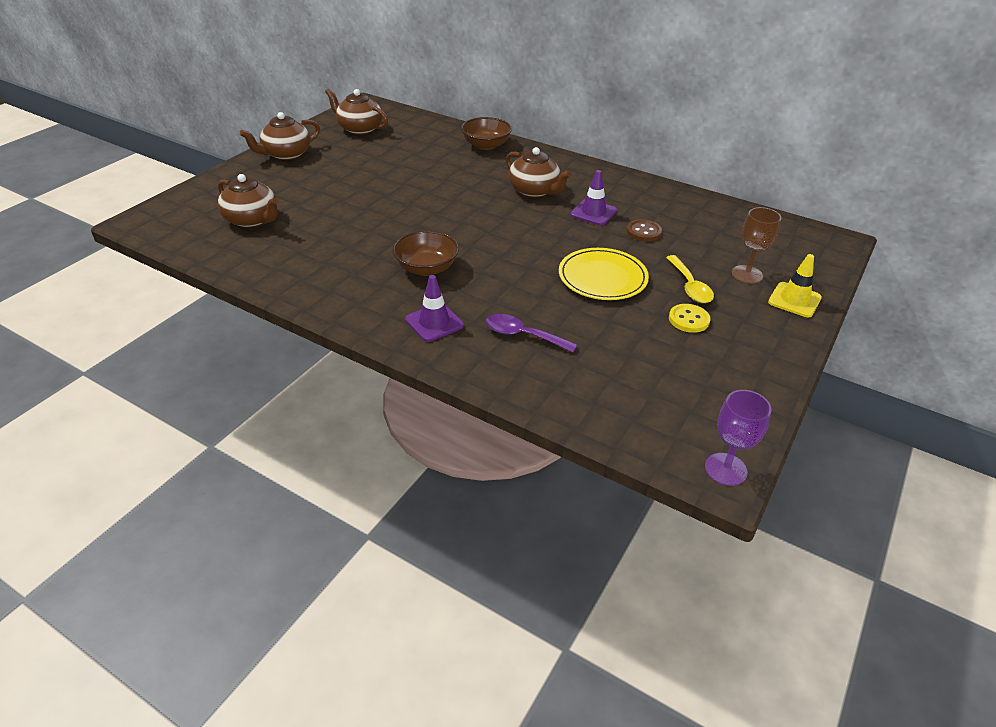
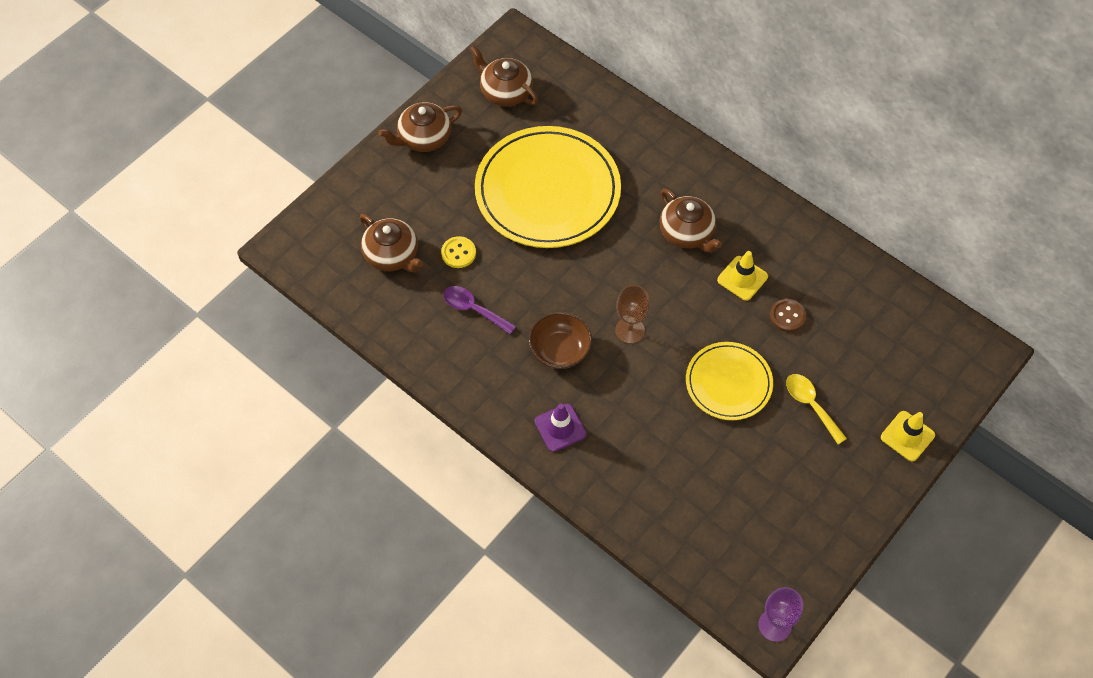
camera: 10 degrees right, 20 degrees up
brown bowl [461,117,512,150] -> none
purple spoon [485,314,578,352] -> purple spoon moved to [443,286,516,334]
purple traffic cone [570,170,617,225] -> yellow traffic cone [717,251,768,301]
yellow spoon [666,255,714,303] -> yellow spoon turned 150 degrees clockwise [786,374,847,444]
yellow button [669,304,710,333] -> yellow button moved to [441,236,476,268]
brown goblet [732,207,781,284] -> brown goblet moved to [615,285,650,344]
none -> yellow plate [475,126,621,248]

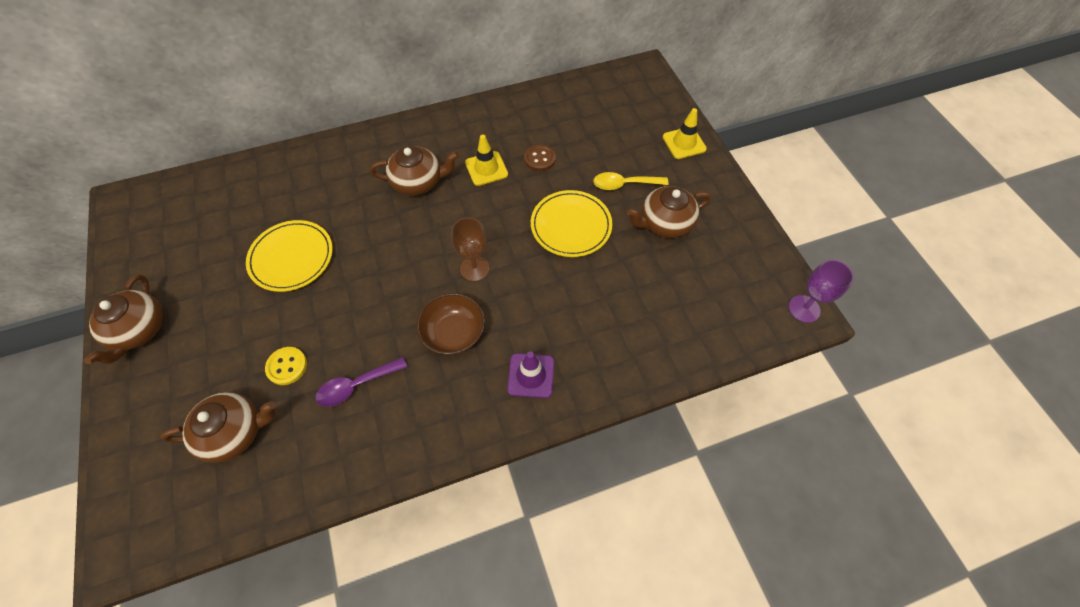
camera: 60 degrees left, 0 degrees up
brown teapot [470,45,538,107] -> brown teapot moved to [627,186,711,238]
yellow plate [475,126,621,248] -> yellow plate [246,220,333,292], size x0.55

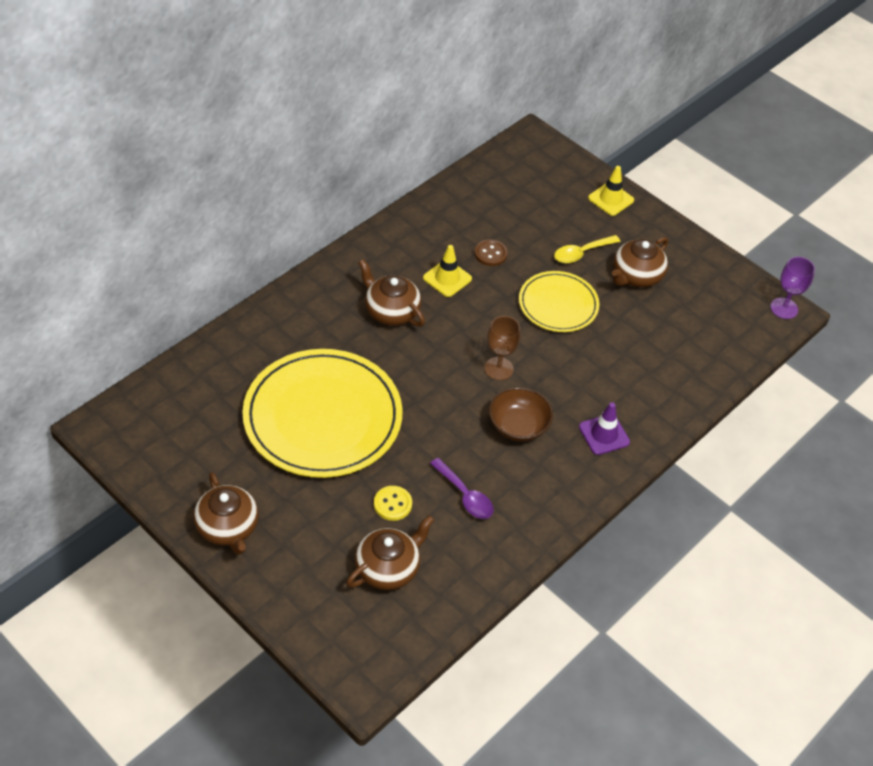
camera: 30 degrees left, 10 degrees down
yellow plate [246,220,333,292] -> yellow plate [242,349,403,478], size x1.81
purple spoon [315,357,407,407] -> purple spoon turned 75 degrees counterclockwise [430,458,494,519]
brown teapot [370,146,459,195] -> brown teapot turned 105 degrees counterclockwise [358,259,425,327]

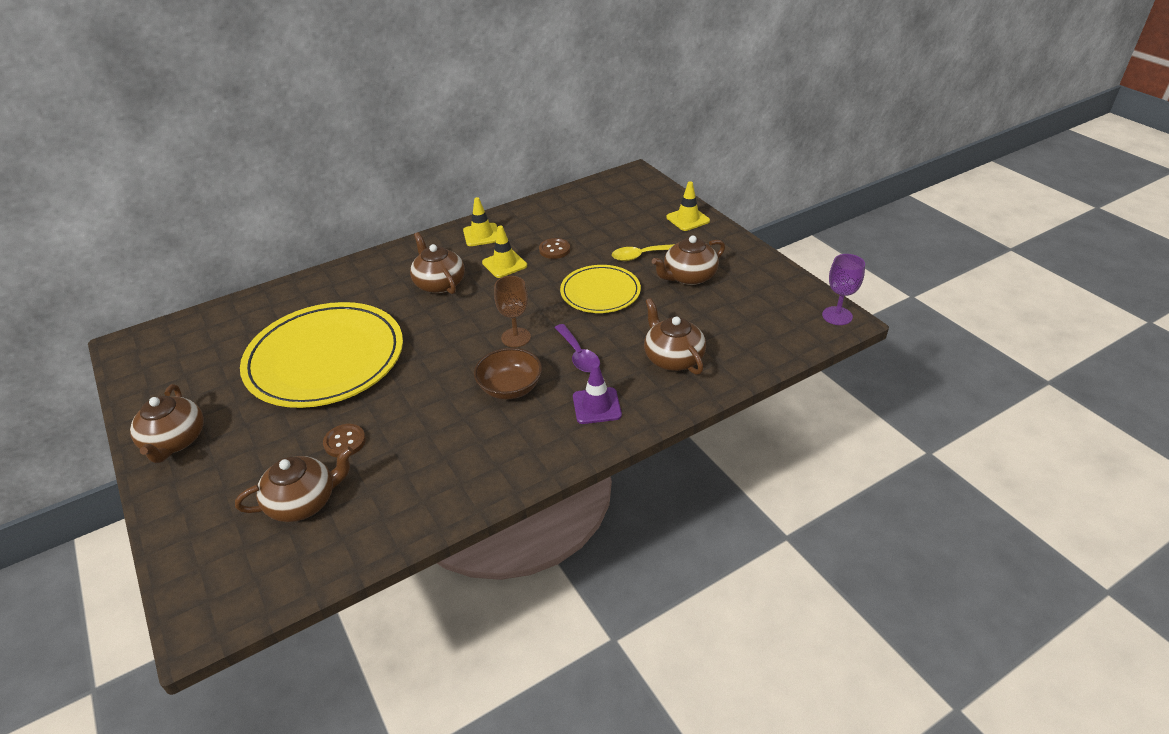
camera: 20 degrees right, 10 degrees down
yellow button [374,486,412,521] -> brown button [323,424,366,457]
purple spoon [430,458,494,519] -> purple spoon moved to [554,324,600,372]
none -> yellow traffic cone [463,197,498,246]
none -> brown teapot [644,298,706,375]

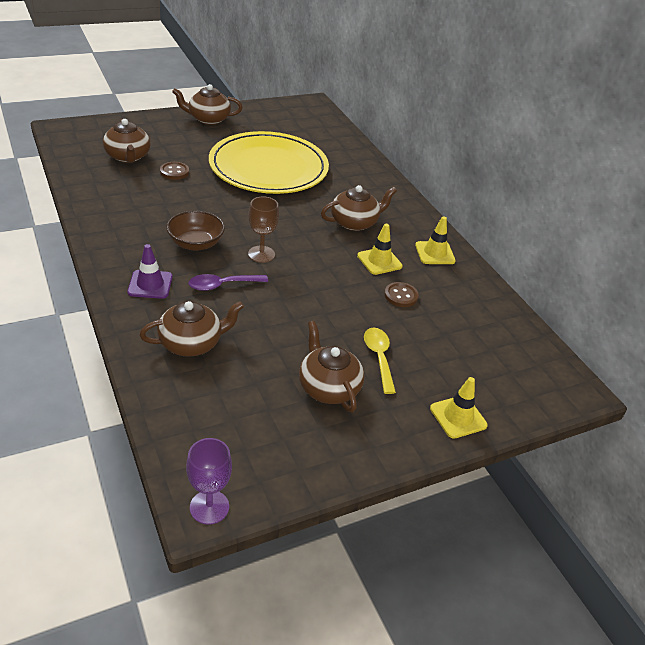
camera: 90 degrees right, 0 degrees up
yellow plate [560,265,641,313] -> none

